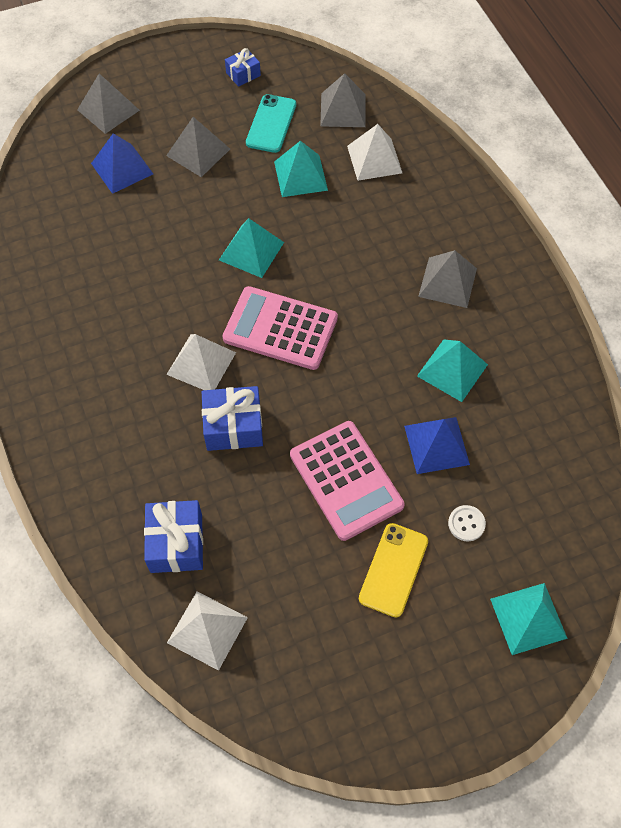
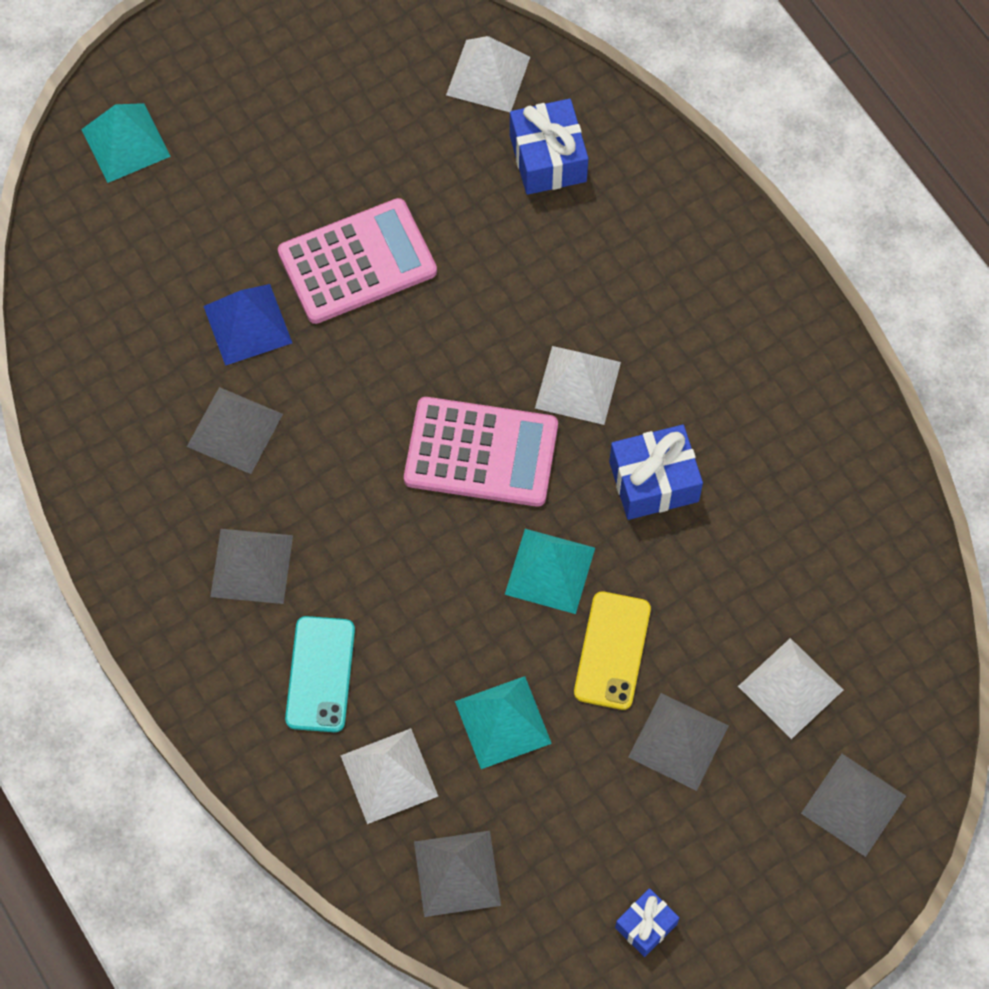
camera: 170 degrees right, 5 degrees up
blue pyramid [91,133,153,194] -> white pyramid [738,638,843,739]
blue gift [202,386,263,451] -> blue gift moved to [609,425,703,520]
turquoise phone [246,94,296,153] -> turquoise phone moved to [285,616,355,732]
pink calculator [290,421,405,541] -> pink calculator turned 105 degrees clockwise [278,198,437,324]
yellow phone [359,523,428,617] -> yellow phone moved to [574,591,651,710]
turquoise pyramid [417,339,488,402] -> grey pyramid [187,387,283,474]
white button [448,505,486,541] -> none

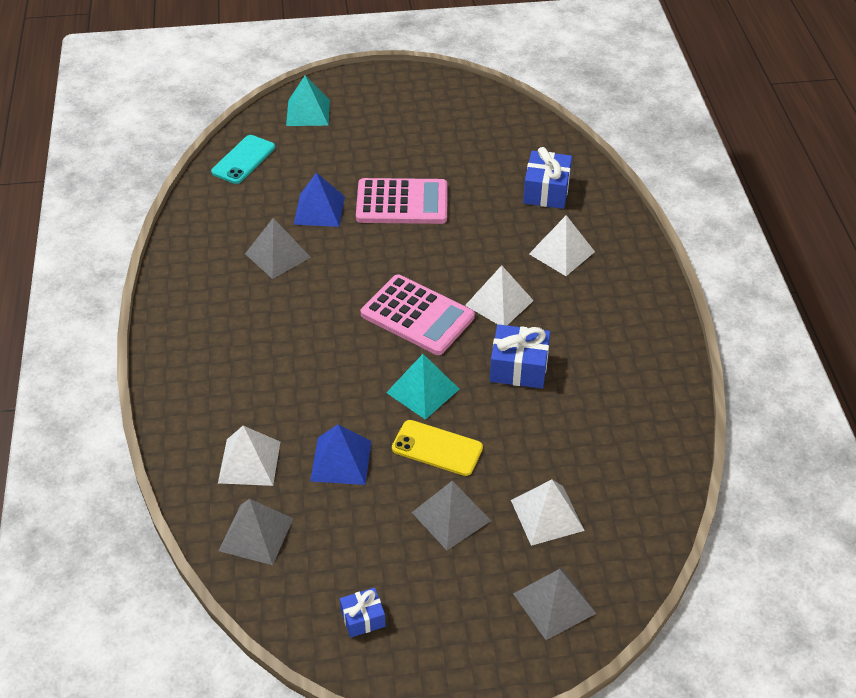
camera: 25 degrees right, 20 degrees down
grey pyramid [210,529,293,604] -> none
turquoise phone [285,616,355,732] -> turquoise phone moved to [211,135,275,184]
white pyramid [446,36,530,112] -> white pyramid moved to [529,215,595,276]
turquoise pyramid [455,676,552,769] -> blue pyramid [310,424,371,485]
yellow phone [574,591,651,710] -> yellow phone turned 75 degrees clockwise [392,420,483,476]

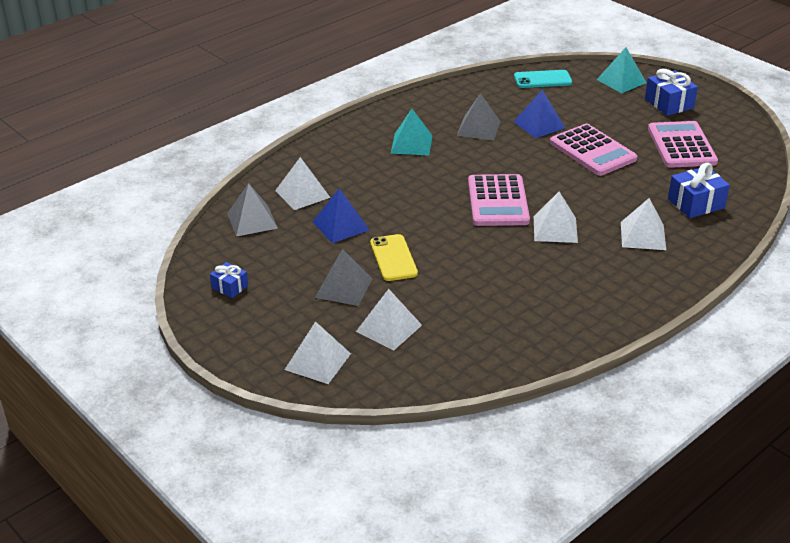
camera: 55 degrees right, 10 degrees down
turquoise pyramid [386,354,460,420] -> turquoise pyramid moved to [391,109,432,156]
blue gift [490,324,550,389] -> blue gift moved to [645,69,698,116]
grey pyramid [513,568,596,640] -> white pyramid [284,321,351,384]
none -> pink calculator [648,121,718,168]

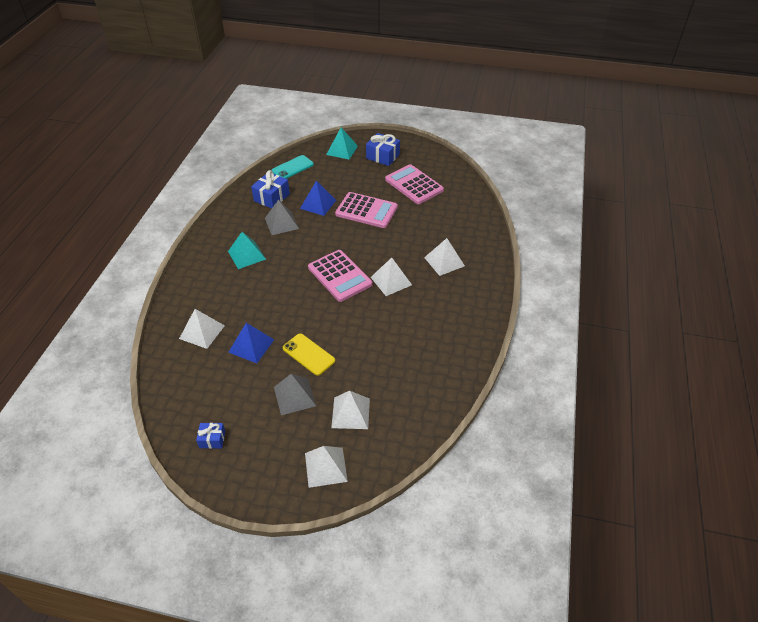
camera: 35 degrees left, 10 degrees up
grey pyramid [227,183,278,237] -> none
blue gift [668,163,730,218] -> blue gift moved to [251,170,290,208]

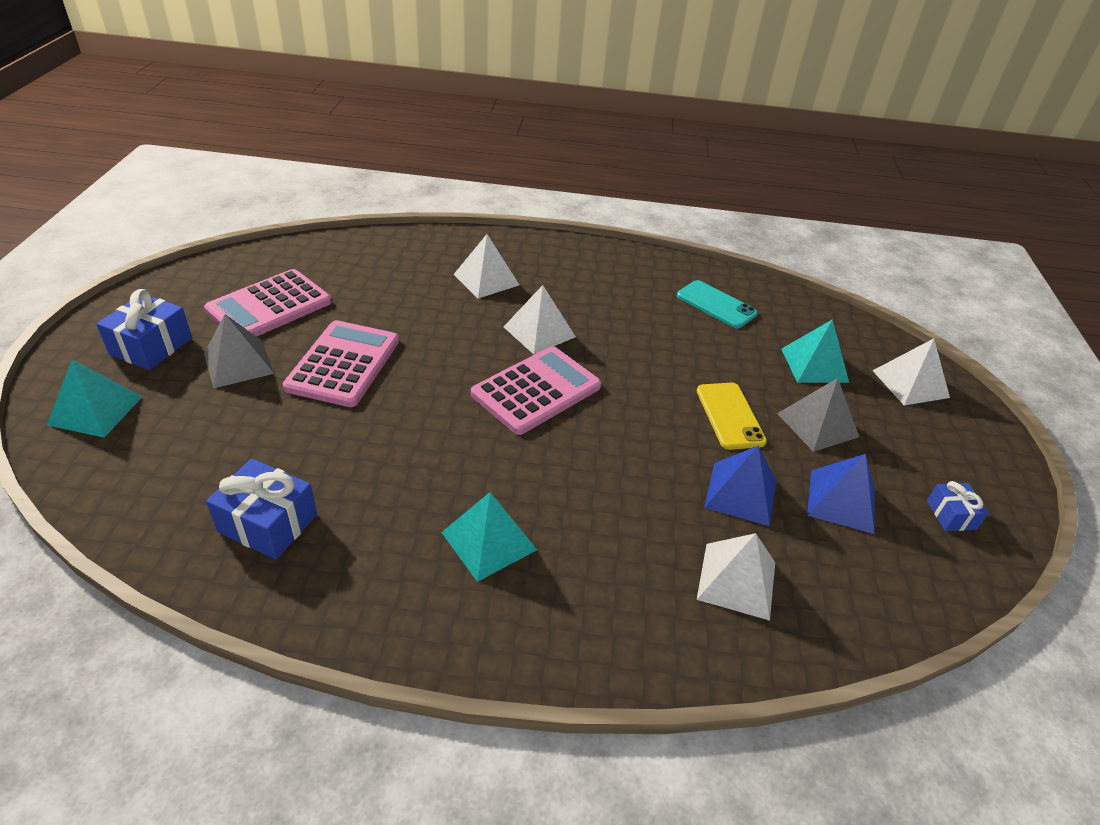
camera: 100 degrees left, 5 degrees down
grey pyramid [265,200,299,235] -> grey pyramid moved to [204,314,274,388]
turquoise phone [272,155,314,179] -> turquoise phone moved to [677,280,758,329]
yellow phone [283,334,335,376] -> yellow phone turned 45 degrees counterclockwise [697,383,767,450]
blue pyramid [300,181,336,216] -> blue pyramid moved to [807,454,875,534]
white pyramid [331,391,370,429] -> turquoise pyramid [781,319,849,383]

